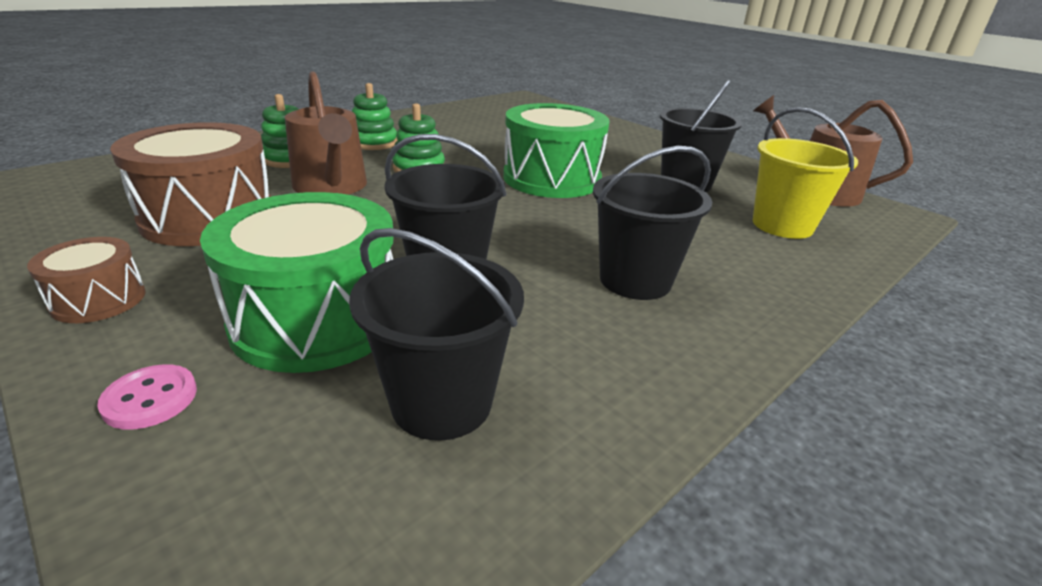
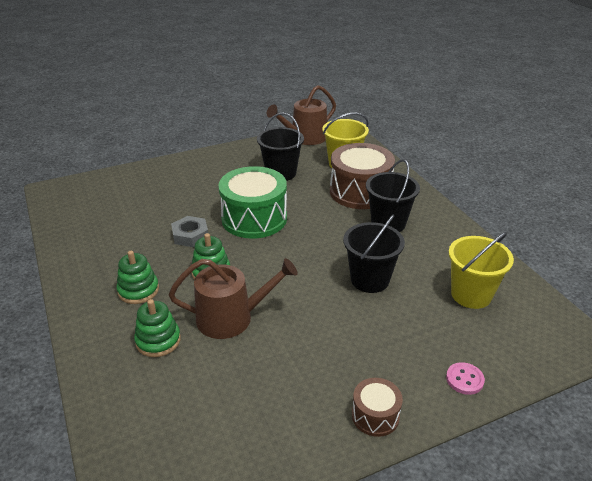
camera: 70 degrees left, 5 degrees up
brown drum [110,122,272,246] -> brown drum moved to [330,143,395,209]
green drum [200,192,394,373] -> none
black bucket [349,228,524,441] -> yellow bucket [449,232,514,309]
none -> grey nut [171,216,208,247]

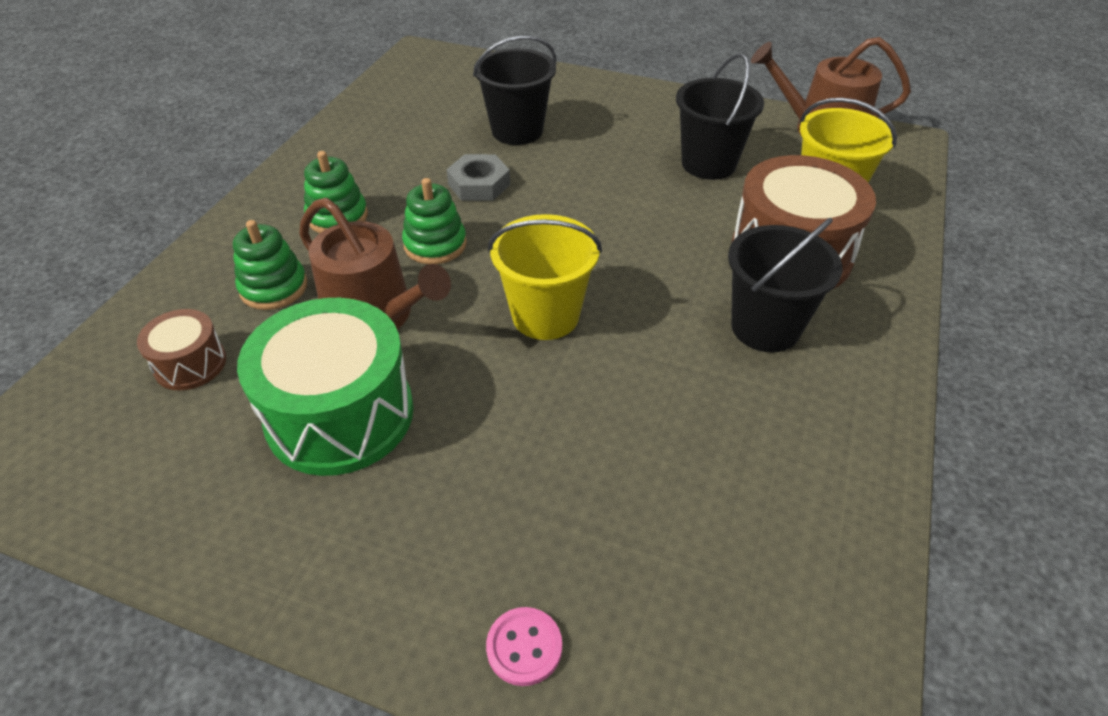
camera: 45 degrees right, 10 degrees up
green drum [218,166,287,239] -> green drum moved to [237,298,414,476]
black bucket [343,215,405,293] -> black bucket moved to [473,35,556,145]
brown drum [352,378,403,437] -> brown drum moved to [137,309,226,390]
yellow bucket [449,232,514,309] -> yellow bucket moved to [488,214,602,340]

